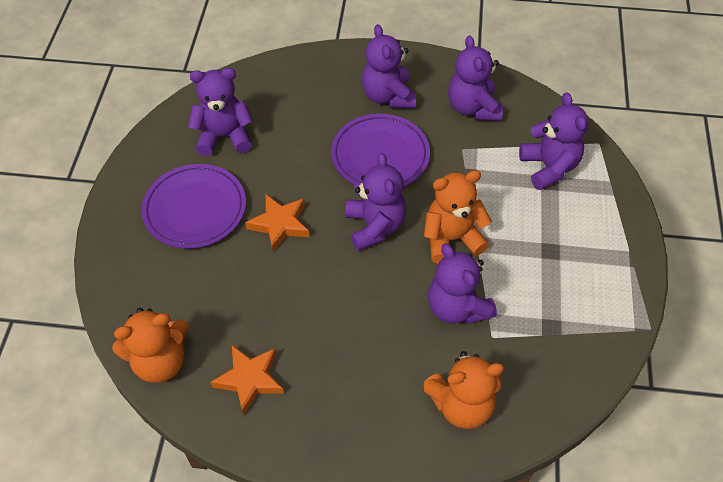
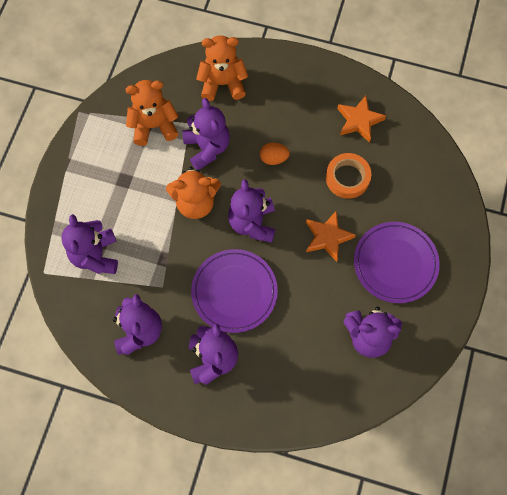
camera: 170 degrees left, 15 degrees up
orange teddy bear [112,308,189,383] -> orange teddy bear moved to [126,80,178,146]
none -> orange egg [260,143,290,165]
none -> orange tape [326,153,371,199]

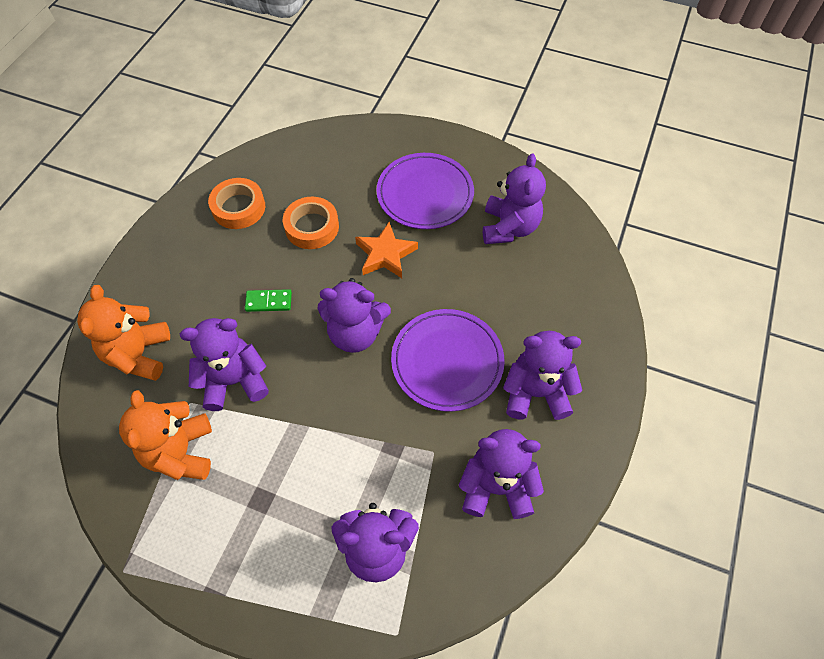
camera: 85 degrees left, 10 degrees down
orange teddy bear [166,167,221,219] -> none
orange egg [260,143,290,165] -> green domino [245,289,292,312]
orange star [337,95,386,143] -> orange tape [208,178,265,229]

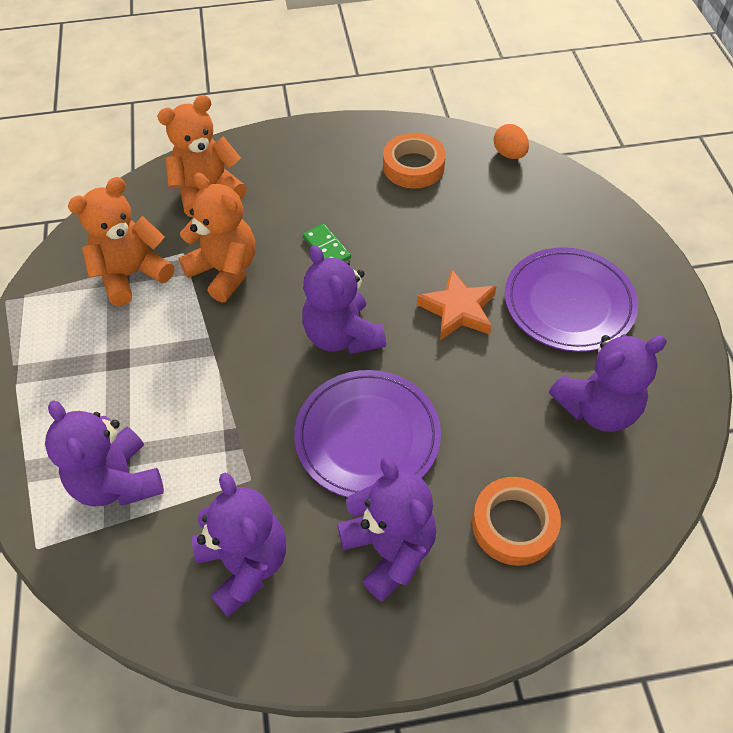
camera: 60 degrees right, 5 degrees down
purple teddy bear [180,318,269,411] -> orange teddy bear [179,173,255,302]
orange tape [283,197,339,249] -> orange tape moved to [472,477,561,566]
none -> orange egg [494,124,529,159]

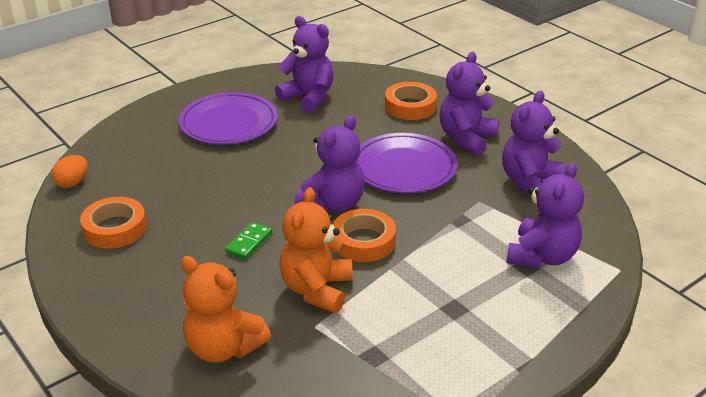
camera: 120 degrees left, 20 degrees down
orange teddy bear [68,177,174,306] -> none
orange star [417,269,497,340] -> none
none -> orange tape [333,209,396,262]

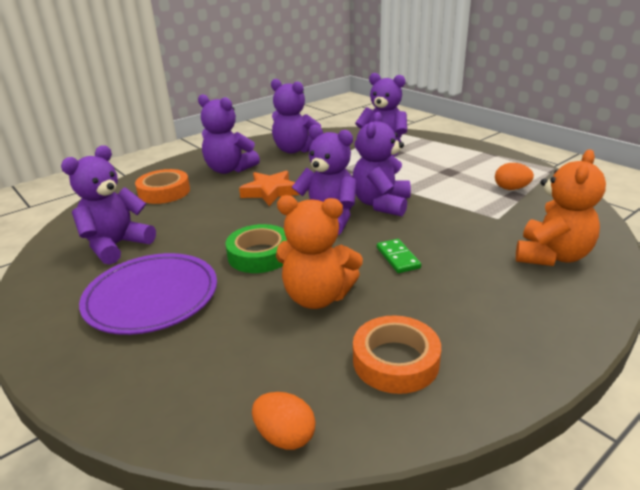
camera: 90 degrees left, 5 degrees down
green domino [225,222,272,260] -> green domino turned 45 degrees clockwise [377,239,421,273]
orange teddy bear [279,187,352,313] -> orange teddy bear moved to [276,195,363,309]
orange tape [333,209,396,262] -> purple teddy bear [352,112,411,216]
purple plate [356,133,457,193] -> orange star [239,170,300,206]
none -> green tape [226,224,287,273]
none -> orange egg [495,163,534,190]

